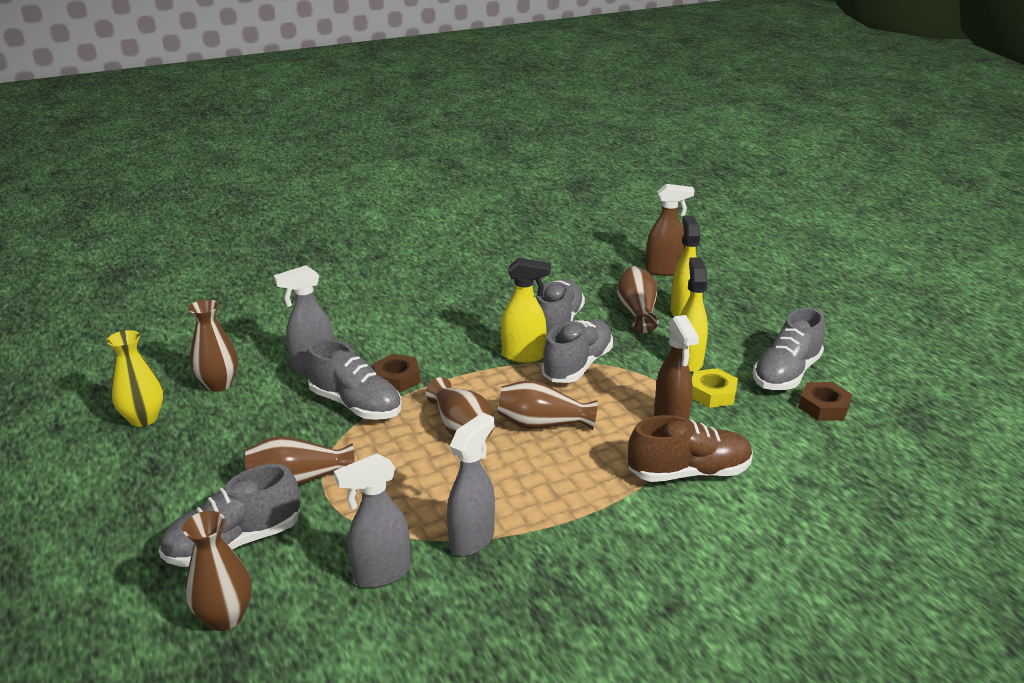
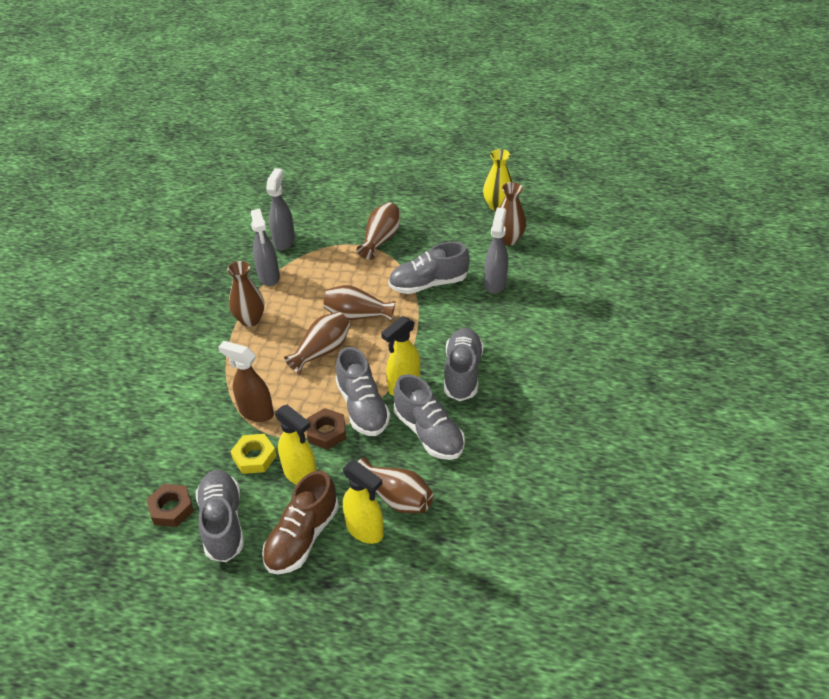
camera: 130 degrees right, 15 degrees up
grey shoe [159,464,300,567] -> grey shoe moved to [444,328,484,401]
brown vase [182,511,252,631] -> brown vase moved to [227,261,265,327]
brown nut [373,354,420,392] -> brown nut moved to [307,408,346,450]
brown shoe [628,415,753,482] -> brown shoe moved to [262,470,339,574]
brown spray bottle [645,184,695,276] -> none

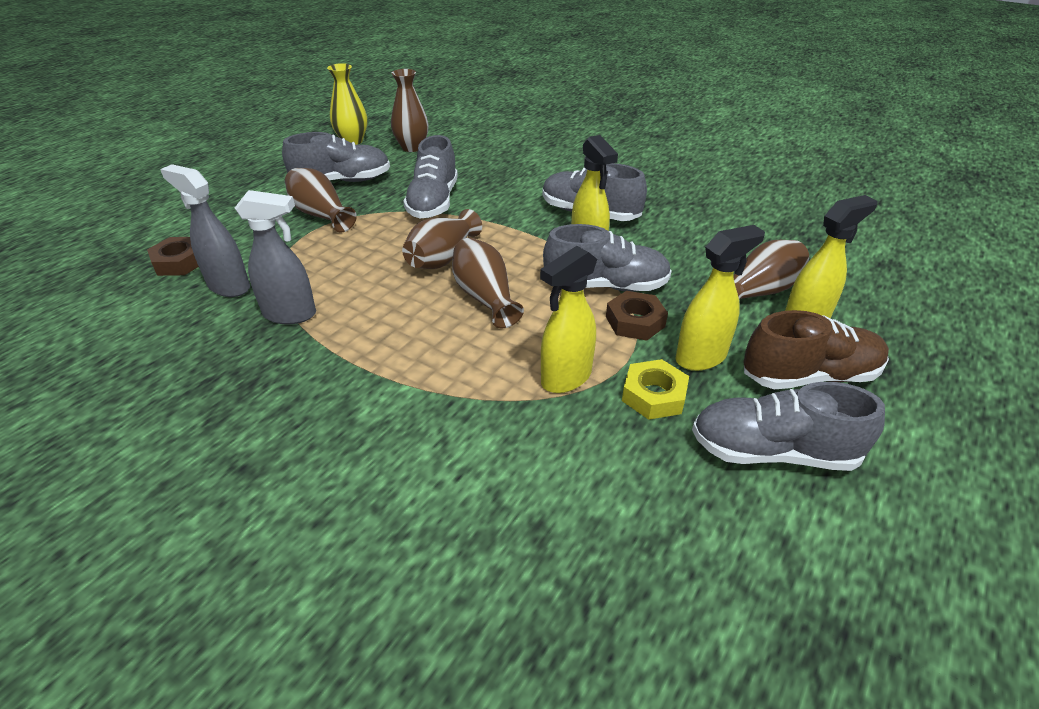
camera: 70 degrees left, 5 degrees down
brown nut [146,484,194,527] -> brown nut moved to [147,237,199,276]
brown spray bottle [218,341,274,422] -> yellow spray bottle [540,246,597,393]
brown vase [227,261,265,327] -> none
brown shoe [262,470,339,574] -> brown shoe turned 60 degrees counterclockwise [743,310,889,389]
grey shoe [394,374,465,460] -> grey shoe moved to [282,132,390,182]
grey spray bottle [484,208,508,294] -> none

